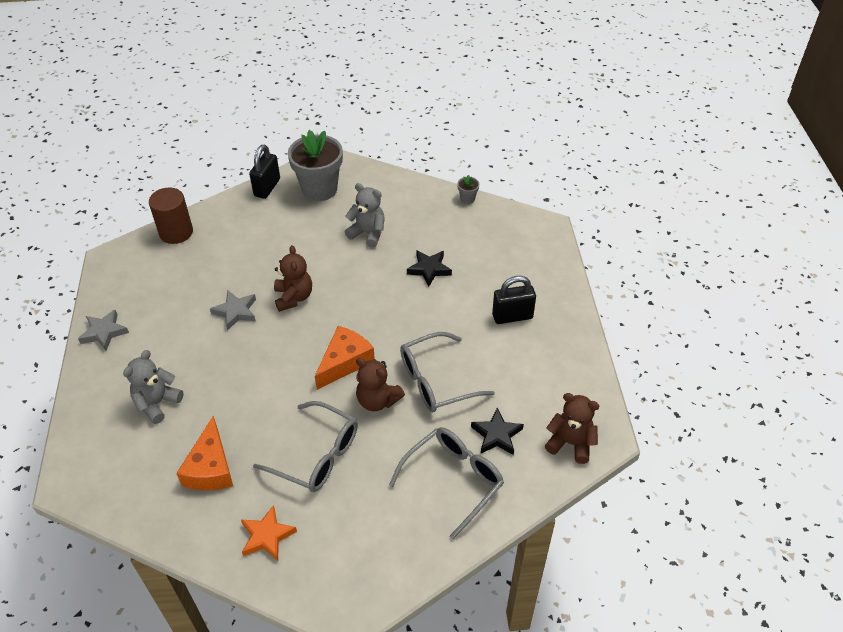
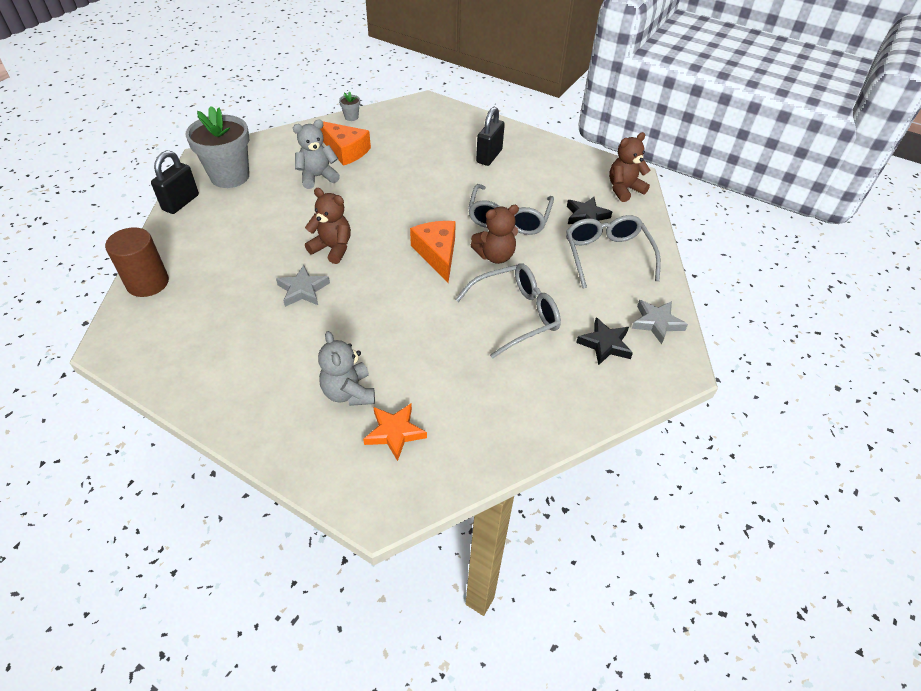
camera: 55 degrees left, 0 degrees up
grey star [78,310,129,351] -> grey star moved to [631,300,688,344]
orange cheese [176,416,233,490] -> orange cheese moved to [320,121,371,166]
orange star [241,505,297,561] -> orange star moved to [363,404,427,461]
black padlock [249,145,280,199] -> black padlock turned 60 degrees clockwise [151,150,199,214]
black star [407,250,452,287] -> black star moved to [576,317,633,366]

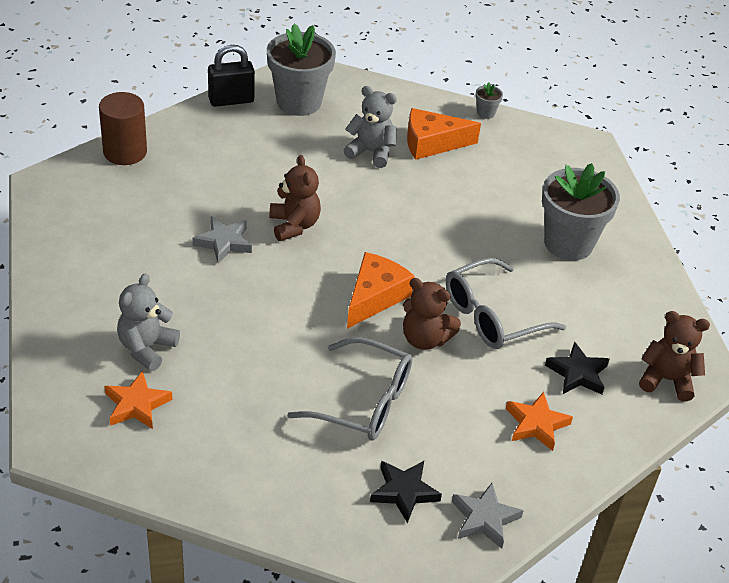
camera: 45 degrees right, 5 degrees down
orange cheese [320,121,371,166] -> orange cheese turned 90 degrees clockwise [407,108,481,160]
black padlock [476,107,505,166] -> grey flower pot [542,163,620,260]
grey glasses [566,215,661,288] -> orange star [506,392,573,451]

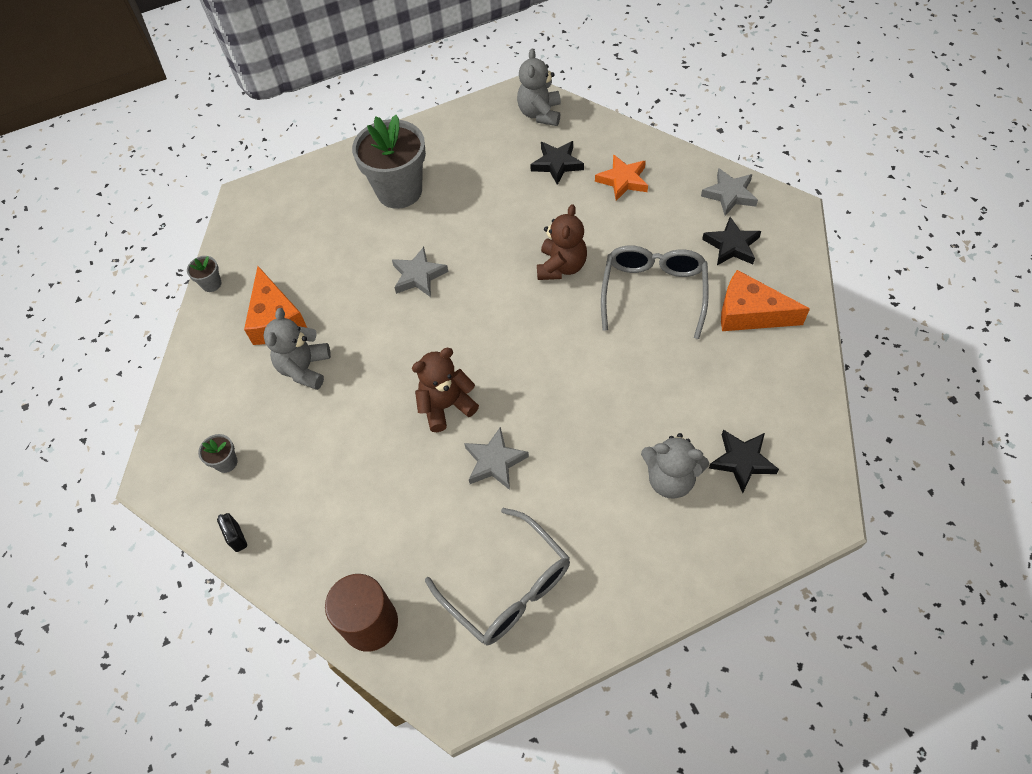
camera: 95 degrees left, 15 degrees up
orange star [104,371,172,429] -> black star [709,430,779,493]
black padlock [208,45,255,107] -> black padlock [217,513,247,552], size x0.55
grey flower pot [267,23,336,116] -> grey flower pot [198,434,238,473], size x0.41
orange cheese [347,252,415,329] -> orange cheese moved to [721,270,810,331]
grey glasses [446,258,566,349] -> grey glasses moved to [425,508,570,645]
brown teddy bear [639,311,710,402] -> grey teddy bear [517,49,561,126]
none -> grey star [392,247,448,297]

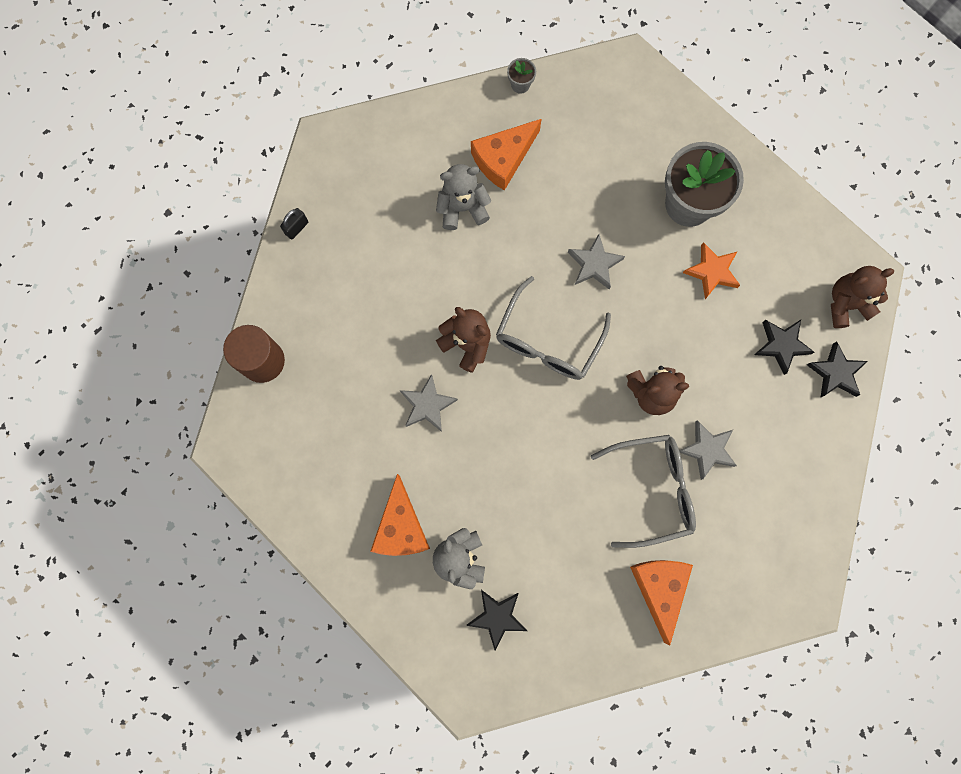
camera: 65 degrees right, 20 degrees up
grey flower pot [198,434,238,473] -> none
grey glasses [425,508,570,645] -> grey glasses moved to [496,276,611,380]
grey teddy bear [517,49,561,126] -> brown teddy bear [831,266,895,328]
orange star [595,154,648,201] -> orange star moved to [683,242,740,299]
grey star [701,168,758,216] -> grey star moved to [679,420,737,480]
black star [702,217,761,265] -> black star moved to [807,342,868,398]
none -> orange cheese [370,474,430,556]

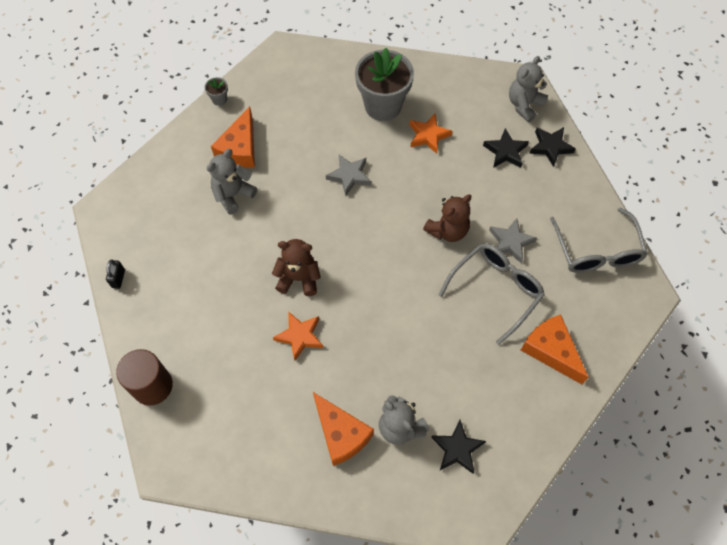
camera: 35 degrees left, 15 degrees down
grey star [400,374,458,432] -> orange star [273,312,323,361]
grey glasses [496,276,611,380] -> grey glasses moved to [550,208,648,273]
brown teddy bear [831,266,895,328] -> grey teddy bear [509,56,548,122]

